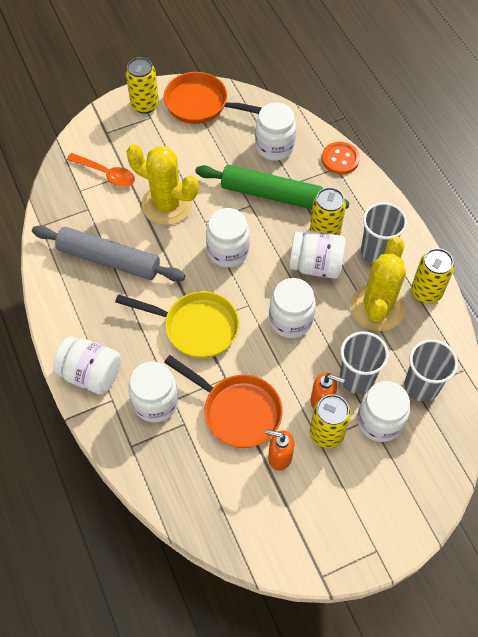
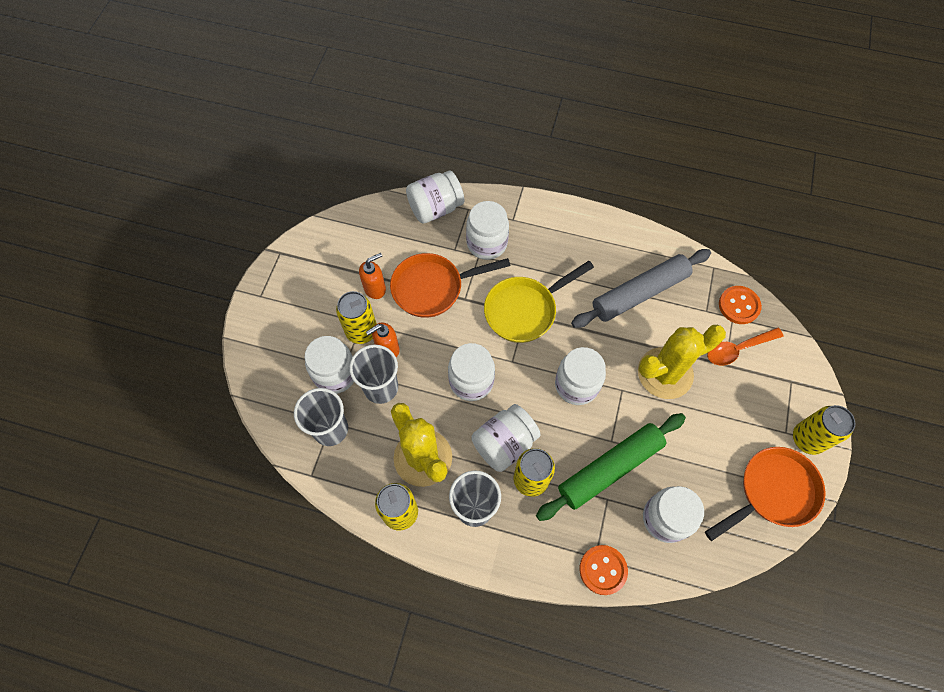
camera: 130 degrees right, 5 degrees up
white jar [53,336,121,394] -> white jar moved to [406,171,465,224]
none -> orange button [719,286,762,324]

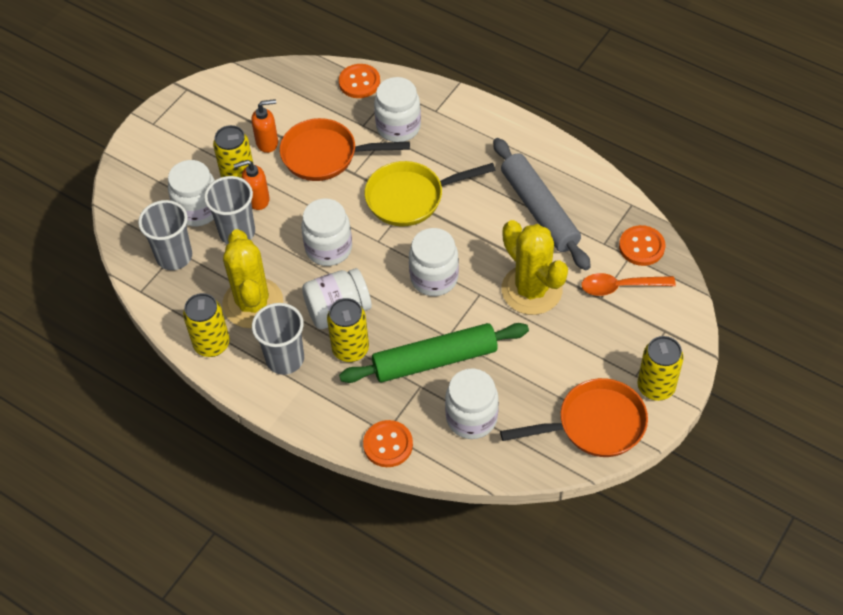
camera: 20 degrees right, 10 degrees down
white jar [406,171,465,224] -> orange button [339,64,380,98]
grey rolling pin [571,249,711,328] -> grey rolling pin turned 75 degrees clockwise [493,138,591,270]
yellow cactus [638,325,726,399] -> yellow cactus turned 60 degrees clockwise [502,220,568,315]

